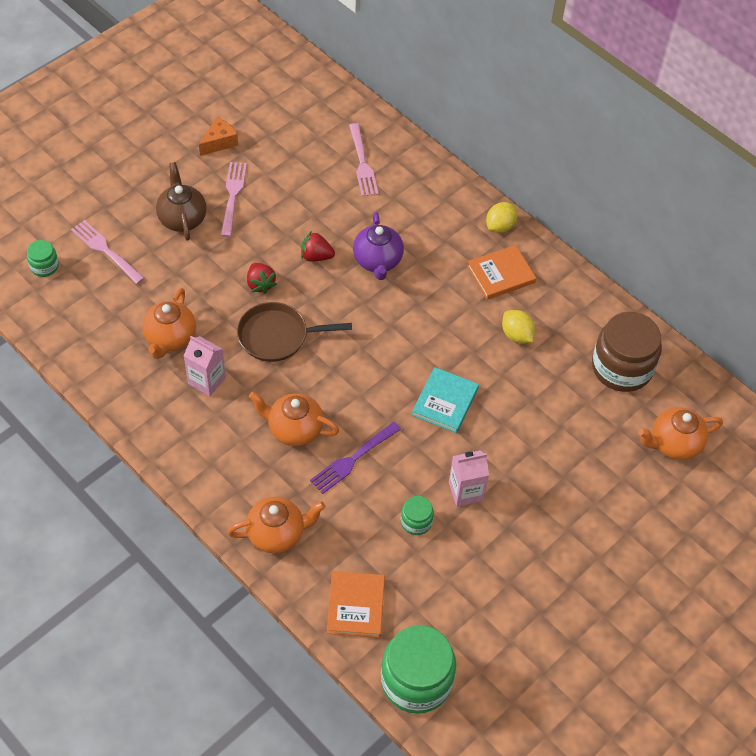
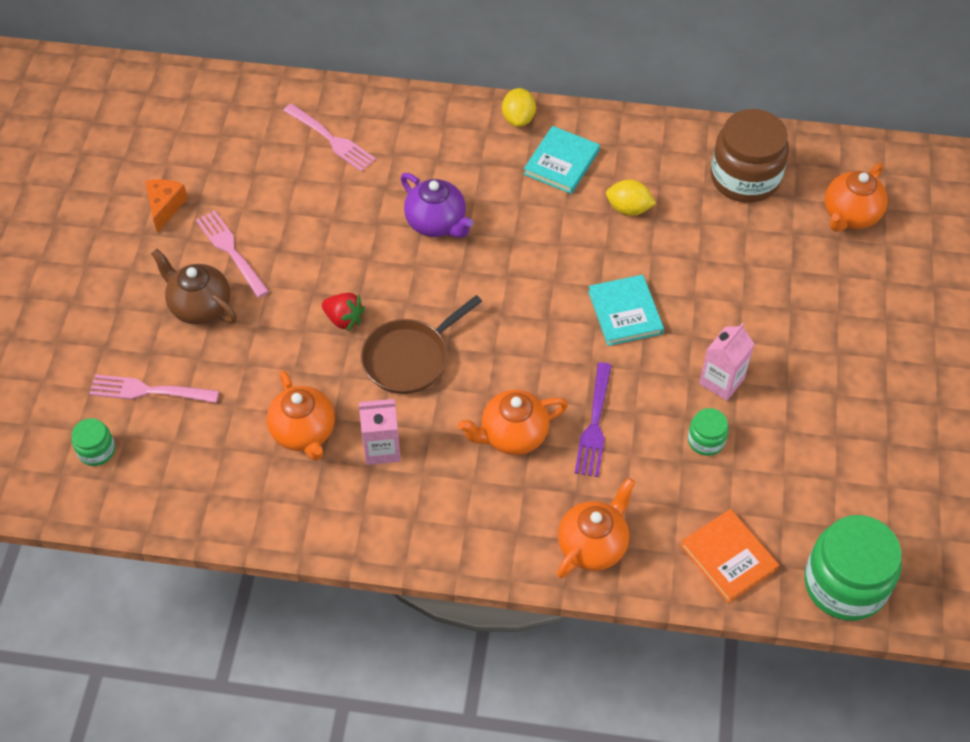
camera: 35 degrees left, 0 degrees up
red strawberry [301,231,335,262] -> none
orange book [467,245,536,300] -> turquoise book [524,126,600,194]

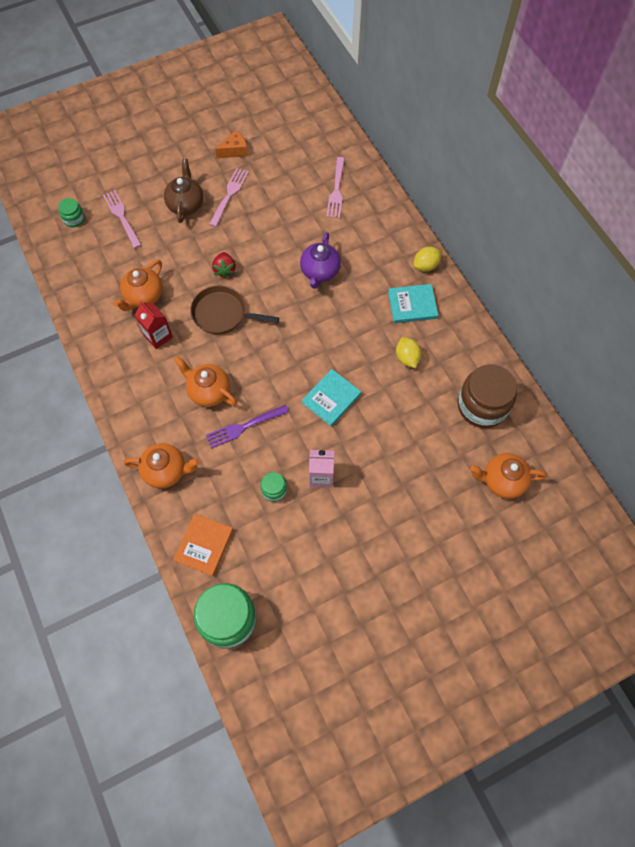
camera: 55 degrees right, 10 degrees up
pink carton [359,399,401,465] -> red carton [135,301,173,349]

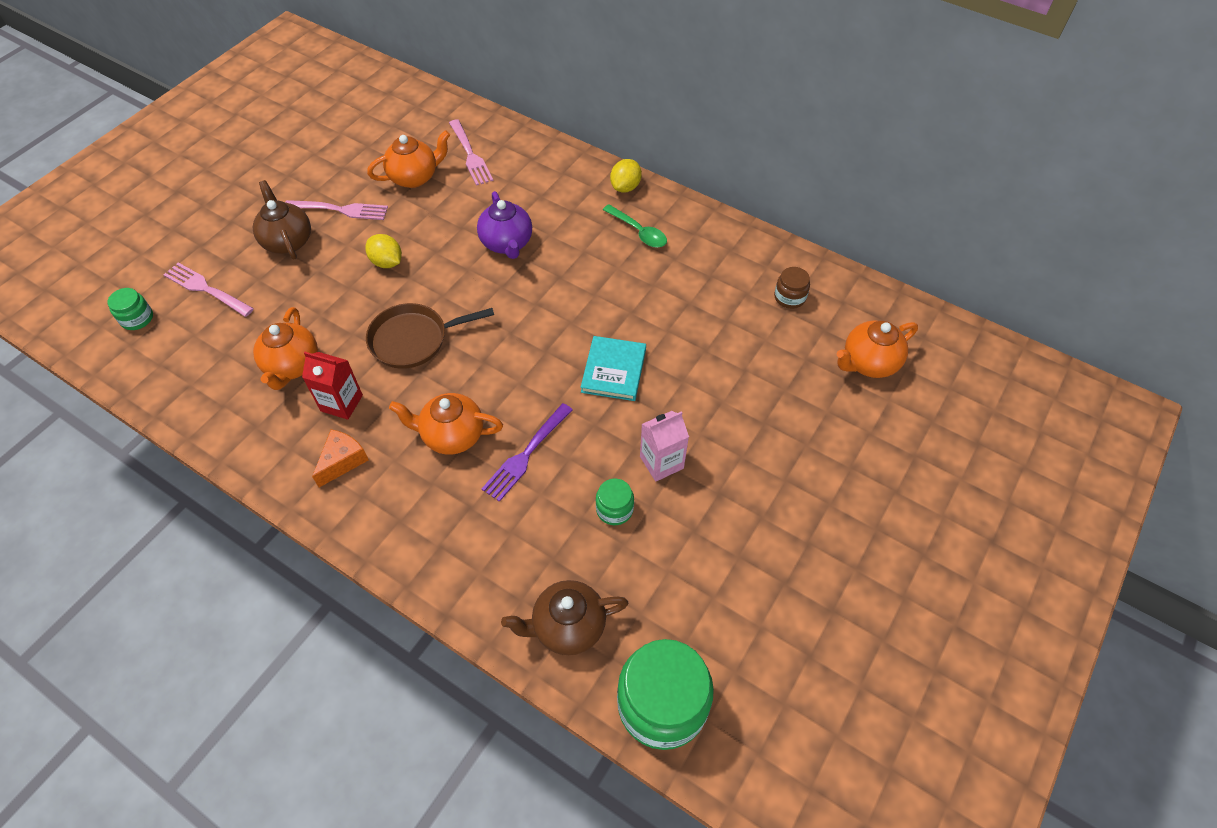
camera: 30 degrees left, 10 degrees down
orange teapot [124,443,200,488] -> orange teapot moved to [367,130,450,188]
orange book [173,514,233,576] -> brown teapot [501,580,628,655]
pink fork [209,168,249,227] -> pink fork turned 105 degrees clockwise [286,200,388,220]
red strawberry [212,252,236,278] -> none
orange cheese [215,130,248,158] -> orange cheese moved to [312,429,369,487]
turquoise book [388,284,438,323] -> green spoon [603,205,667,248]
yellow lemon [396,337,421,368] -> yellow lemon moved to [365,234,402,268]
brown jar [458,364,517,428] -> brown jar [774,267,810,309], size x0.47

